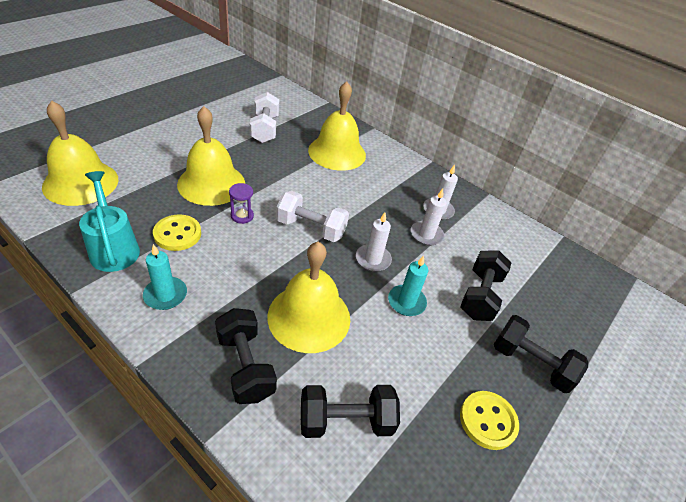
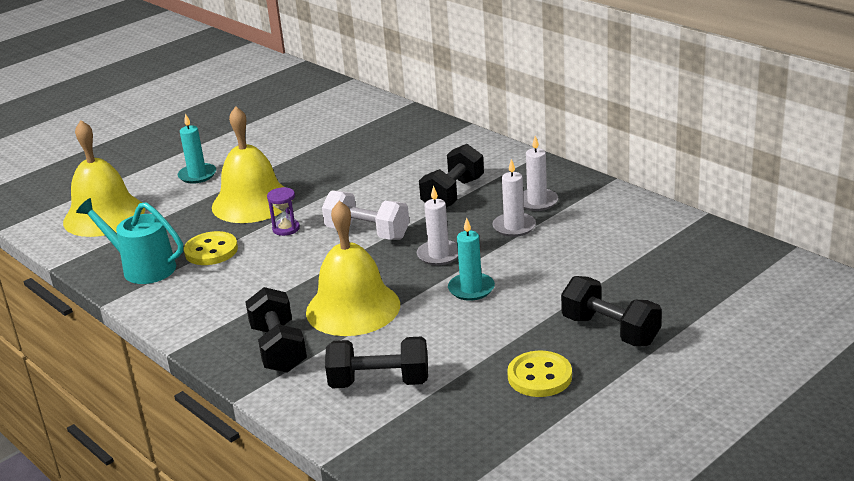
camera: 15 degrees right, 15 degrees down
turquoise watering can [79,171,140,272] -> turquoise watering can turned 45 degrees counterclockwise [76,198,183,284]
turquoise candle [143,244,187,310] -> turquoise candle moved to [178,113,216,184]
white dumbbell [250,92,279,143] -> none
yellow bell [308,81,366,171] -> none
black dumbbell [460,250,511,321] -> black dumbbell moved to [419,144,484,207]

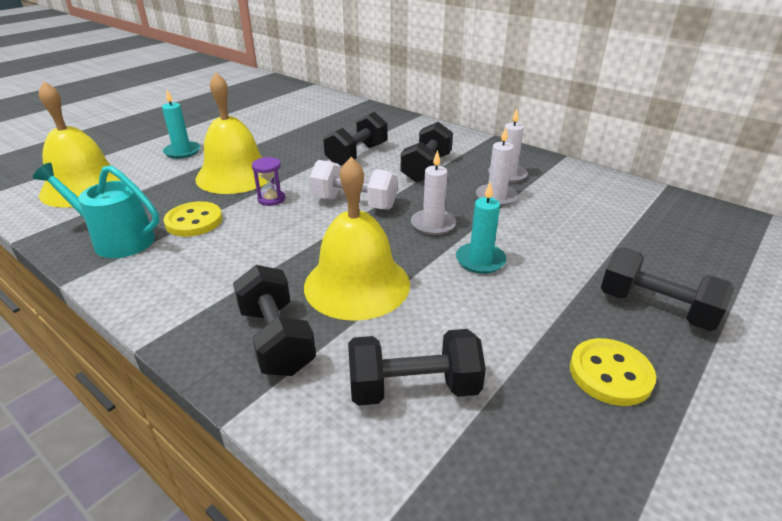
camera: 10 degrees left, 5 degrees up
none -> black dumbbell [323,112,387,166]

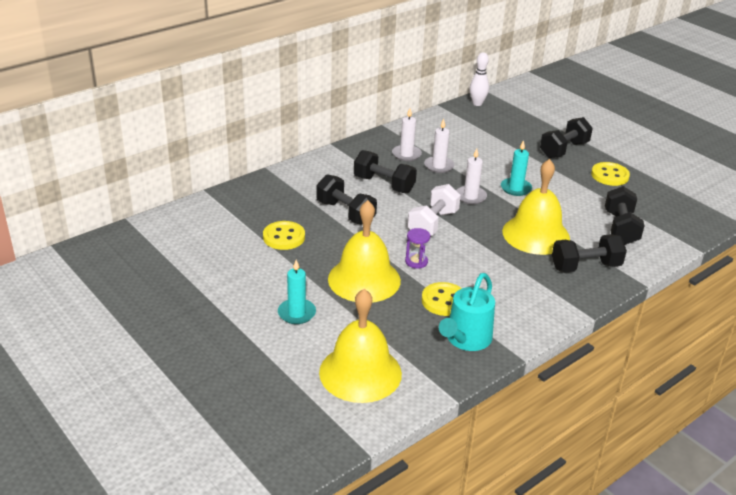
camera: 80 degrees left, 0 degrees up
none -> yellow button [263,221,305,250]
none -> white bowling pin [469,52,489,106]

